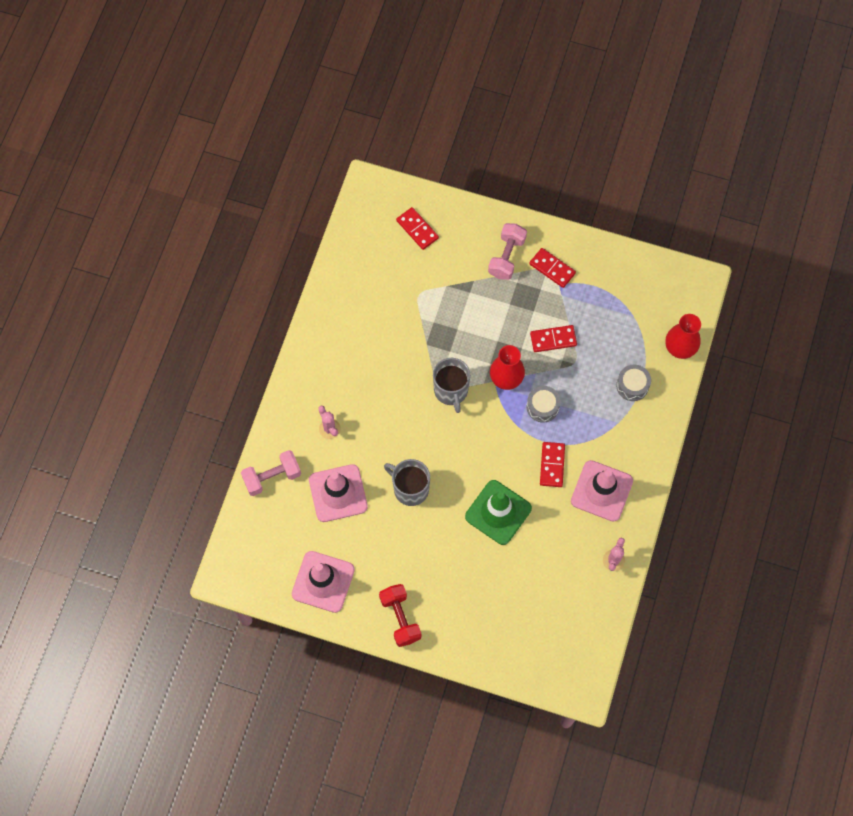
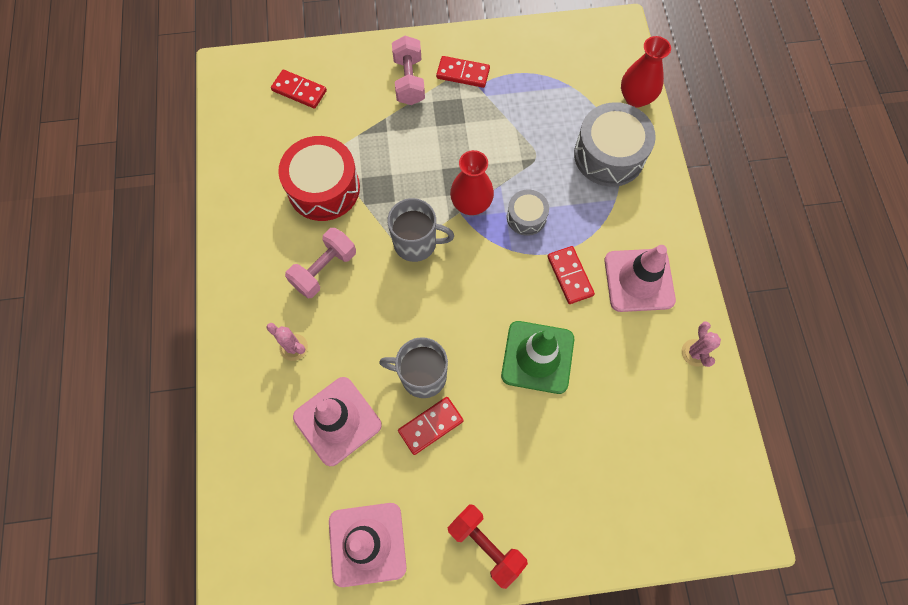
camera: 25 degrees left, 0 degrees up
pink dumbbell [241,450,301,496] -> pink dumbbell moved to [285,228,356,298]
grey mug [433,358,470,413] -> grey mug turned 45 degrees counterclockwise [387,198,454,262]
red domino [530,325,577,352] -> red domino moved to [398,397,464,455]
grey drum [616,365,651,401] -> grey drum [574,102,656,187], size x1.84
none -> red drum [278,136,360,221]

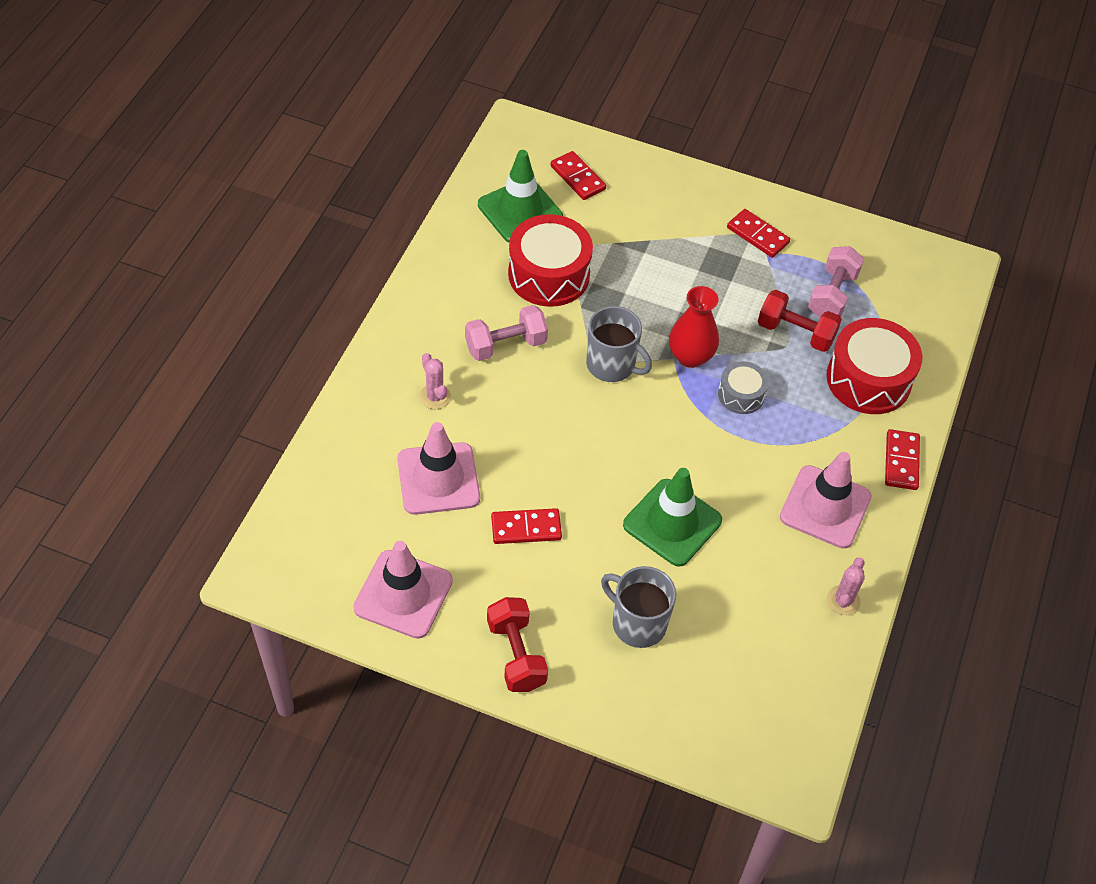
camera: 25 degrees right, 15 degrees down
grey mug [379,337,448,398] -> grey mug moved to [601,566,676,648]
pink dumbbell [392,36,425,105] -> pink dumbbell moved to [808,246,864,318]
red domino [547,246,595,304] -> red domino moved to [885,429,920,490]
grey drum [574,102,656,187] -> red drum [826,318,922,414]
red vase [621,36,671,108] -> none
none -> green traffic cone [478,150,563,243]
none -> red dumbbell [758,290,842,352]

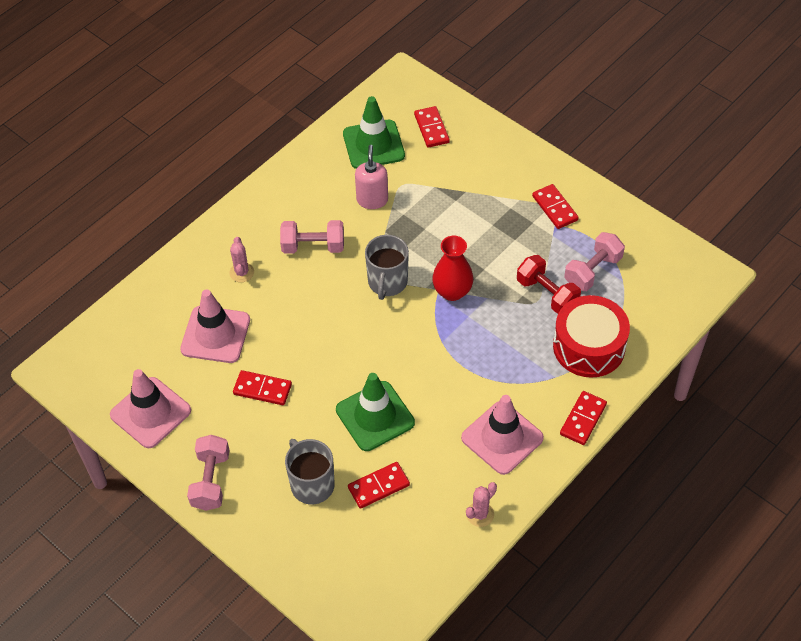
camera: 25 degrees right, 0 degrees up
red dumbbell [487,597,548,692] -> pink dumbbell [187,435,230,511]
red drum [508,214,593,307] -> pink soap dispenser [355,145,388,209]
grey mug [586,306,652,382] -> grey mug turned 45 degrees clockwise [365,235,409,300]
grey drum [718,361,769,414] -> none
none -> red domino [348,462,410,509]

